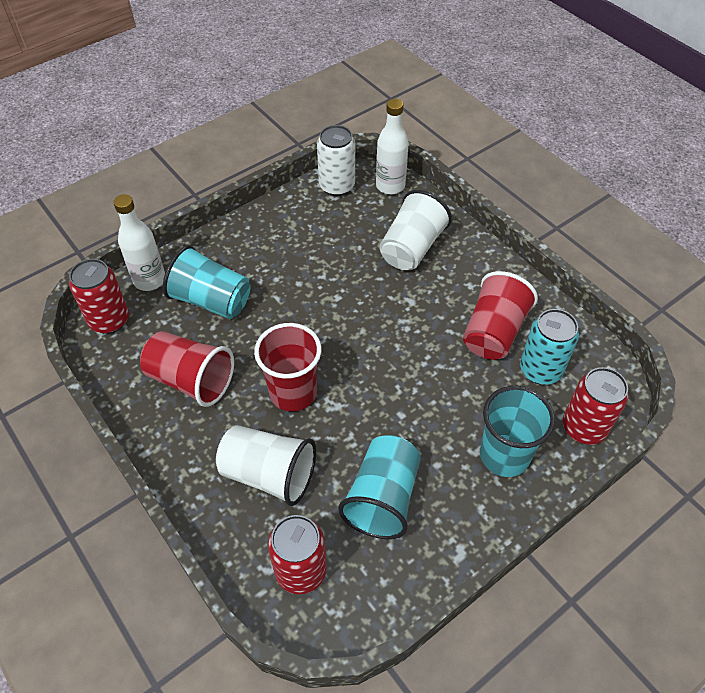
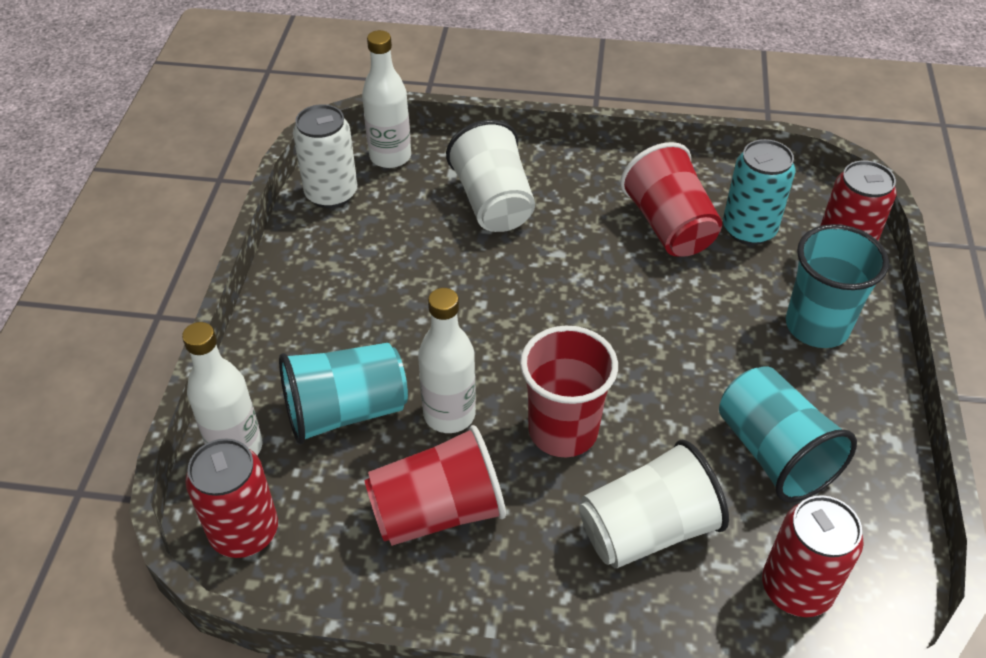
camera: 45 degrees left, 5 degrees down
none -> white bottle [418,288,476,433]

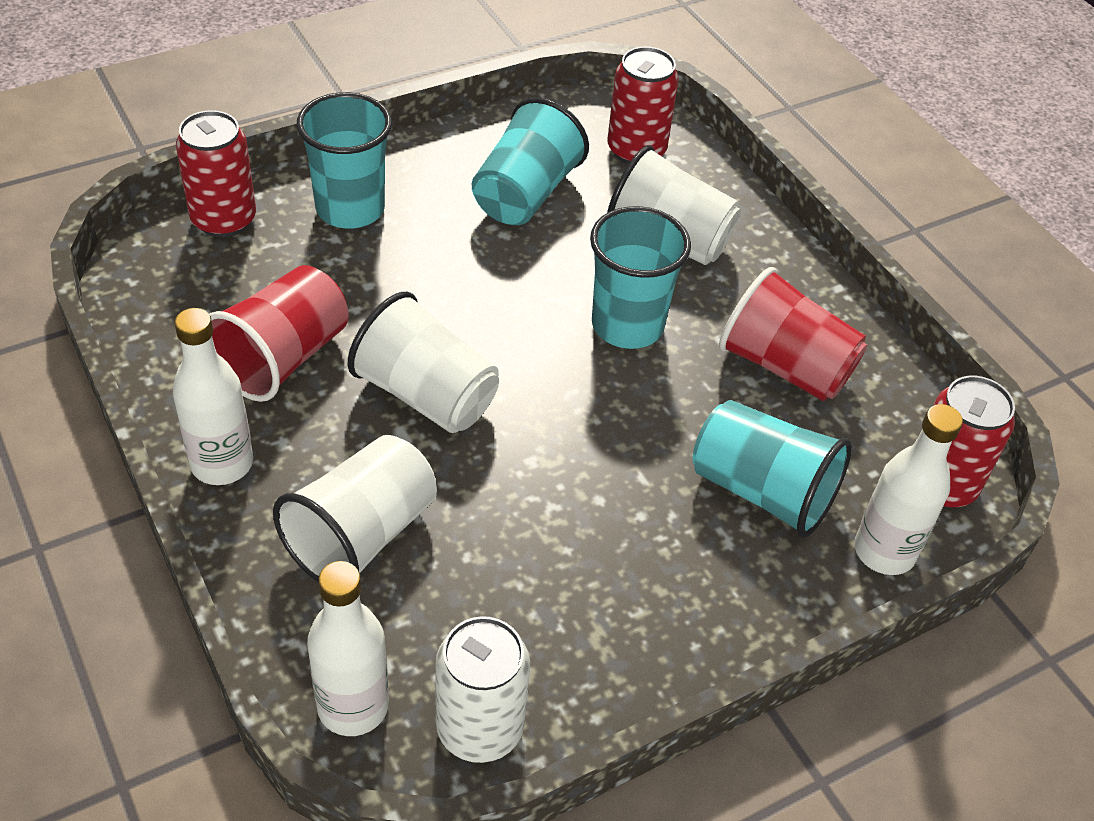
camera: 130 degrees left, 0 degrees up
white bottle [418,288,476,433] -> white bottle moved to [173,308,253,485]
red cup [520,326,618,457] -> turquoise cup [590,206,691,349]
turquoise can [723,139,796,245] -> none
none -> white cup [348,292,499,433]

